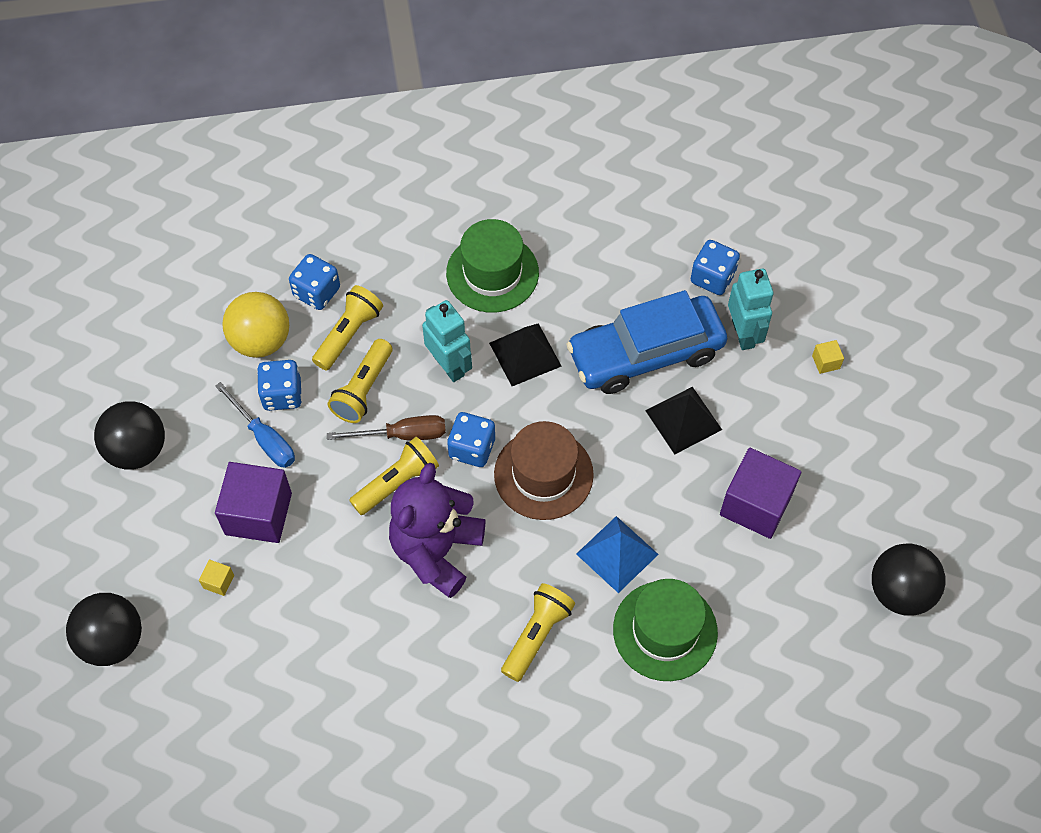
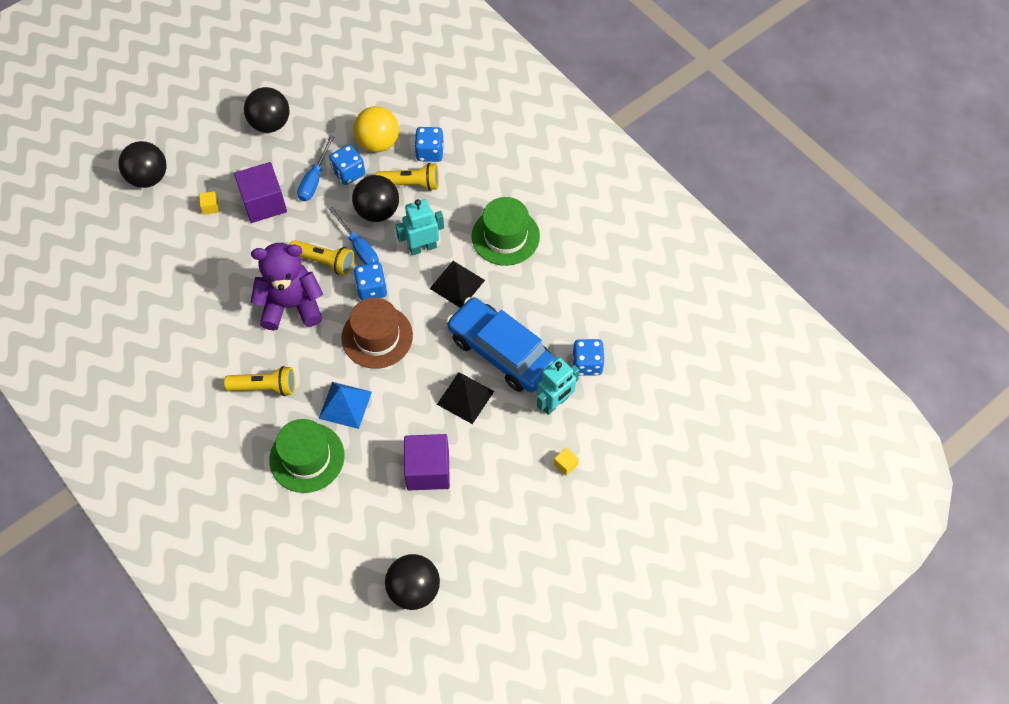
camera: 60 degrees right, 0 degrees up
brown screwdriver [327,415,446,440] -> blue screwdriver [329,206,379,265]
yellow flashlight [328,339,392,423] -> black ball [352,175,399,222]
turquoise robot [422,300,472,382] -> turquoise robot turned 135 degrees counterclockwise [396,199,444,255]

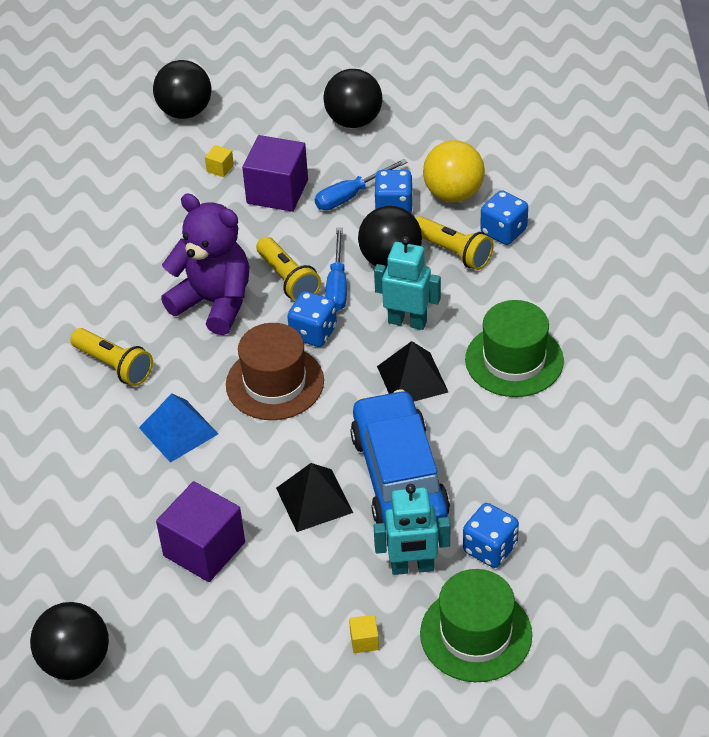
camera: 40 degrees right, 15 degrees down
green hat [269,419,345,493] -> green hat moved to [420,569,532,682]

